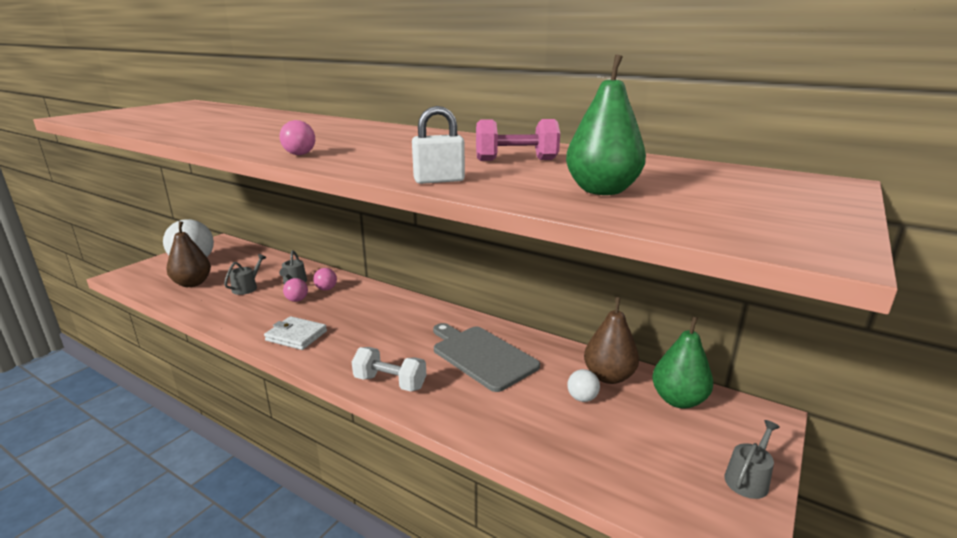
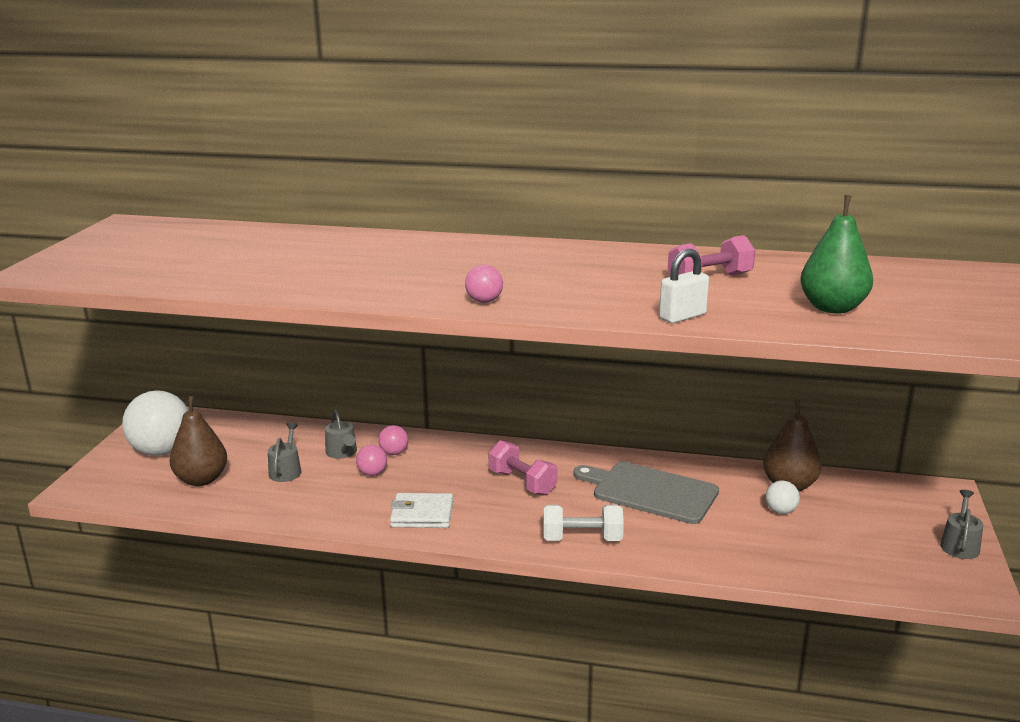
camera: 20 degrees left, 0 degrees up
green pear [652,316,713,409] -> none
none -> pink dumbbell [488,440,558,495]

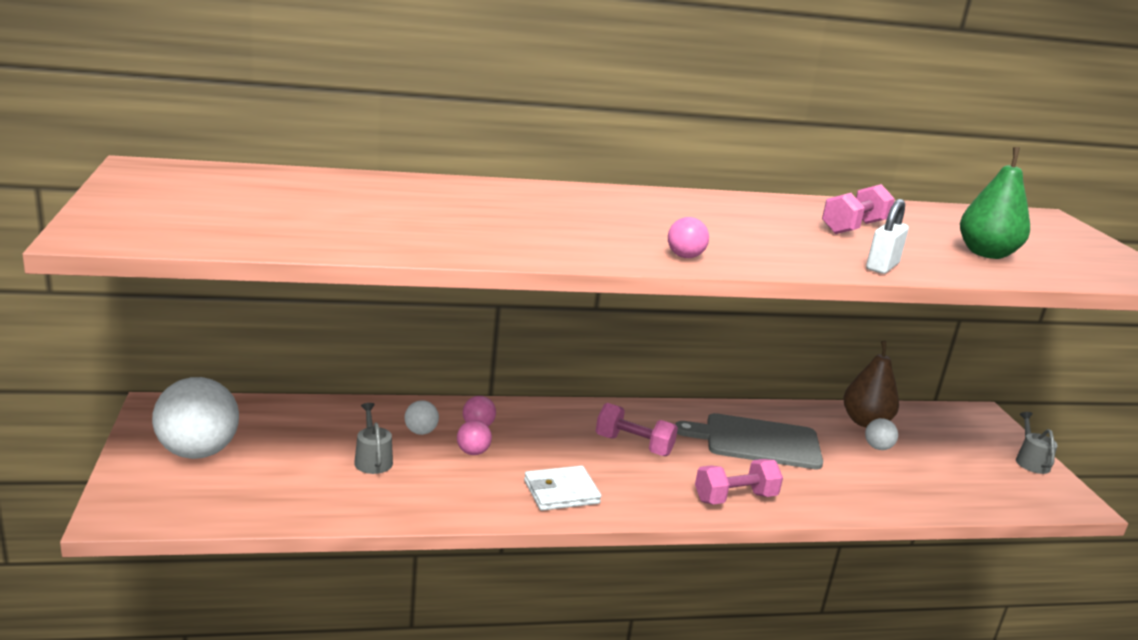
camera: 25 degrees left, 0 degrees up
brown pear [170,396,227,486] -> none
grey watering can [325,410,357,459] -> white ball [405,400,439,435]
white dumbbell [543,505,624,541] -> pink dumbbell [695,459,783,505]

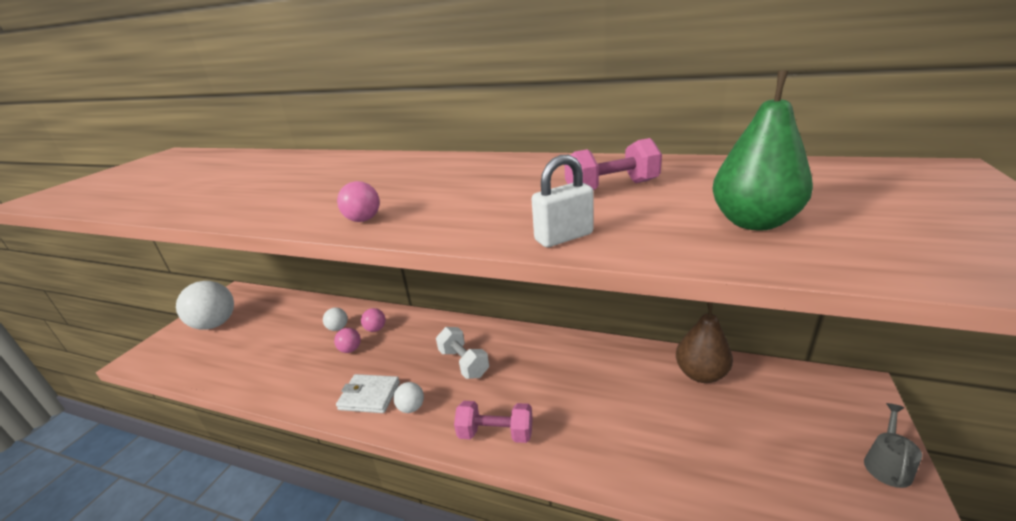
camera: 35 degrees right, 5 degrees up
grey watering can [354,403,393,474] -> none
pink dumbbell [596,403,678,456] -> white dumbbell [436,327,489,379]
grey cutting board [675,413,823,469] -> none
white ball [865,418,898,450] -> white ball moved to [393,382,424,413]

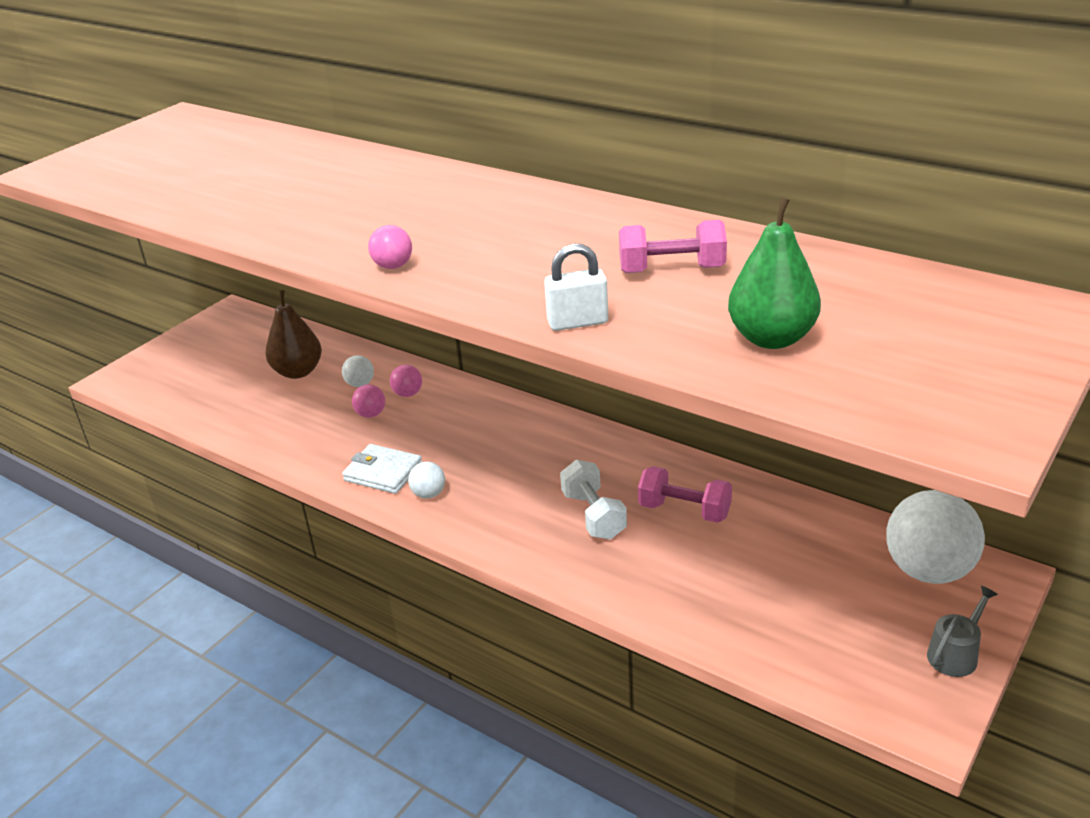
camera: 15 degrees right, 5 degrees up
white ball [176,281,234,330] -> white ball moved to [886,490,985,584]
white dumbbell [436,327,489,379] -> white dumbbell moved to [560,460,627,539]
pink dumbbell [454,401,533,443] -> pink dumbbell moved to [638,466,732,523]
brown pear [676,302,733,383] -> brown pear moved to [265,290,322,379]

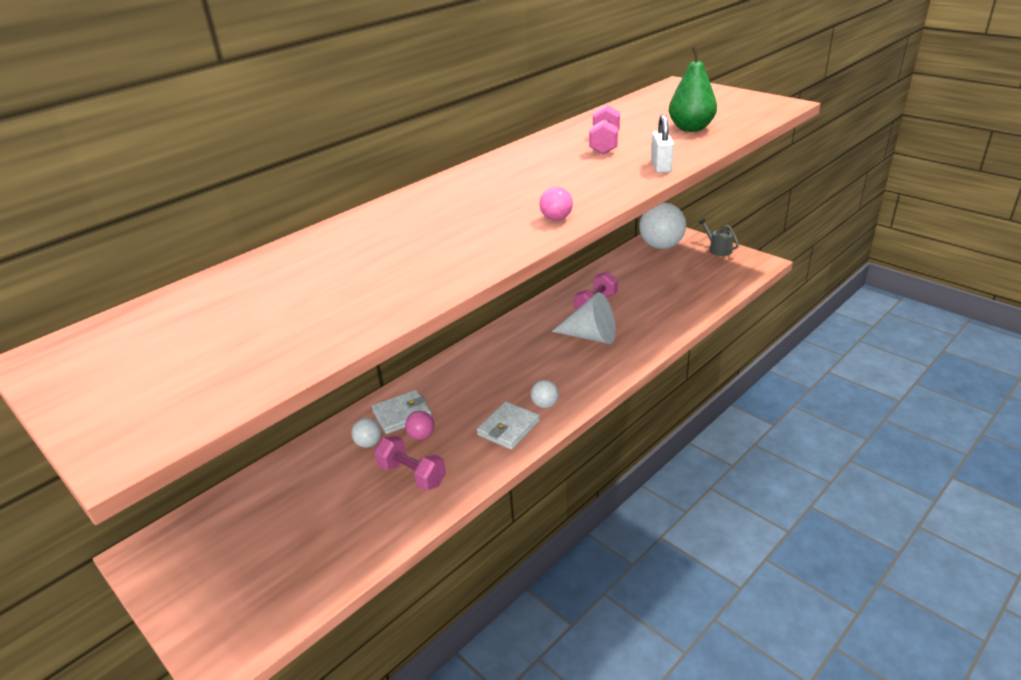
camera: 80 degrees left, 0 degrees up
brown pear [265,290,322,379] -> none
pink ball [390,365,422,397] -> white wallet [372,390,432,434]
white dumbbell [560,460,627,539] -> white cone [552,292,616,344]
none -> pink dumbbell [374,436,446,491]

